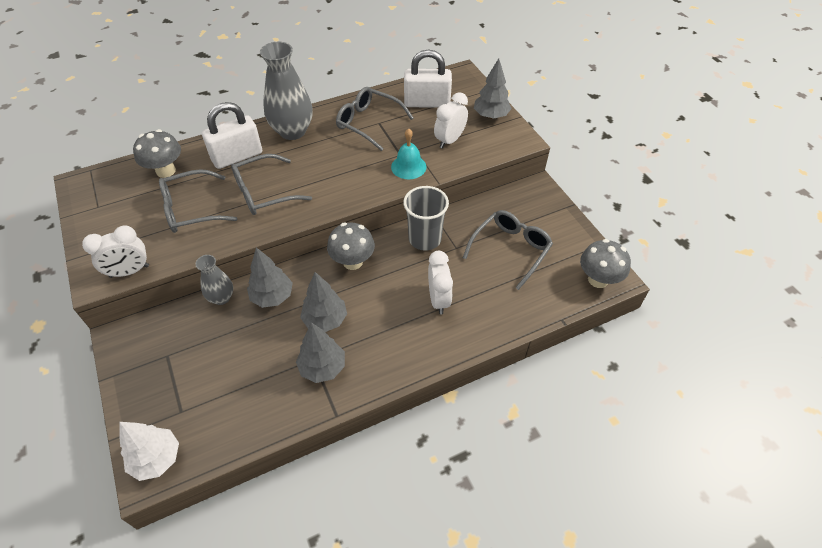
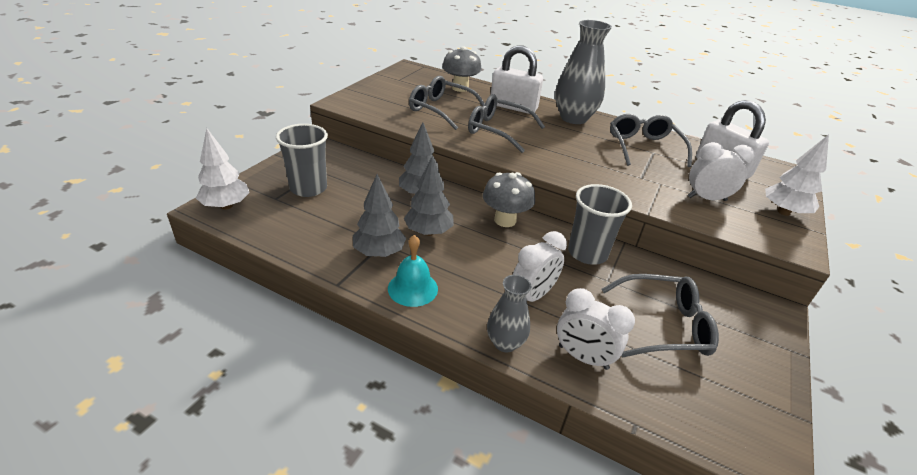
camera: 50 degrees right, 15 degrees down
white clock [82,225,149,278] -> white clock moved to [557,288,635,370]
grey vase [195,255,233,305] -> grey vase moved to [487,275,531,352]
turquoise bell [391,128,427,179] -> turquoise bell moved to [388,235,438,307]
grey tree [474,58,512,119] -> white tree [765,135,829,216]
grey mushroom [580,239,631,288] -> none
none -> grey cup [276,124,328,197]

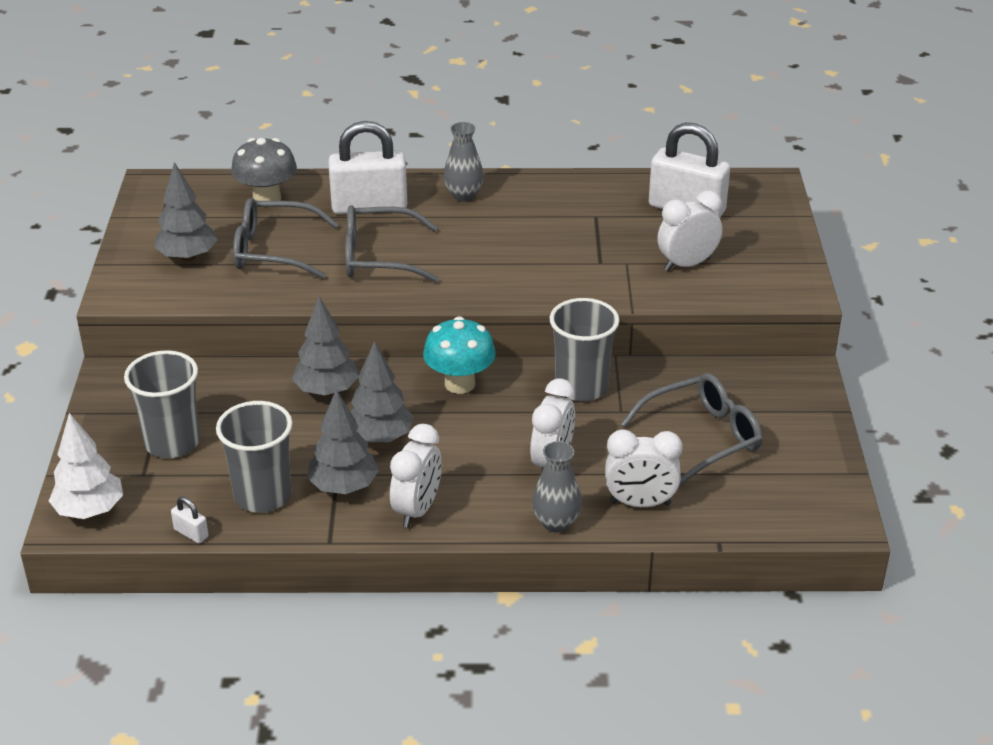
camera: 25 degrees left, 0 degrees up
turquoise bell [388,235,438,307] -> white clock [390,424,442,528]
grey mushroom [483,172,535,227] -> turquoise mushroom [423,316,496,394]
grey vase [555,20,612,124] -> grey vase [444,122,484,202], size x0.55
grey glasses [610,114,692,167] -> none
white tree [765,135,829,216] -> none
none -> grey tree [154,162,218,261]
none -> white padlock [171,497,208,543]
none -> grey cup [216,401,293,513]

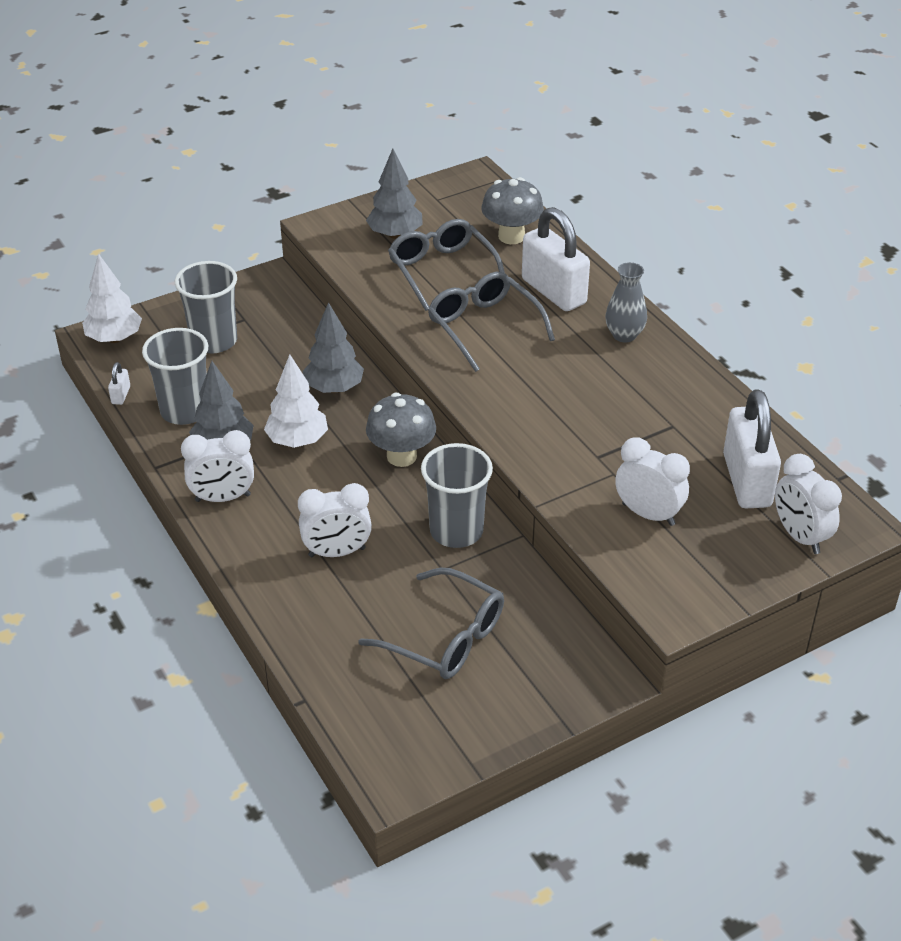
camera: 60 degrees right, 5 degrees up
grey tree [350,341,414,443] -> white tree [264,354,328,448]
turquoise mushroom [423,316,496,394] -> grey mushroom [366,393,436,467]
grey vase [532,441,582,533] -> none
white clock [605,429,683,507] -> white clock moved to [775,454,842,554]

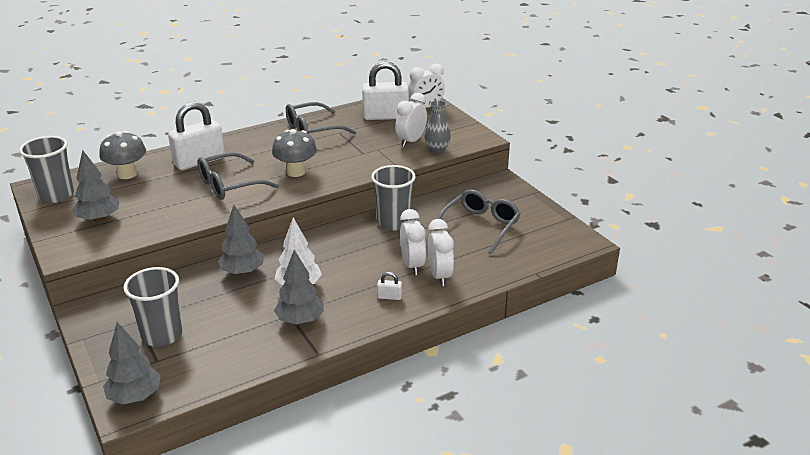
camera: 90 degrees left, 10 degrees down
white tree [82,254,142,343] -> grey tree [103,322,161,404]
white padlock [108,362,130,405] -> white padlock moved to [377,272,402,300]
grey cup [142,328,208,425] -> grey cup moved to [19,136,74,203]
white clock [181,430,254,502] -> white clock moved to [428,219,454,286]
grey mushroom [366,393,436,467] -> grey mushroom moved to [272,129,317,177]
grey glasses [388,219,505,311] -> grey glasses moved to [286,102,356,135]
grey vase [605,262,647,343] -> grey vase moved to [424,100,451,153]

